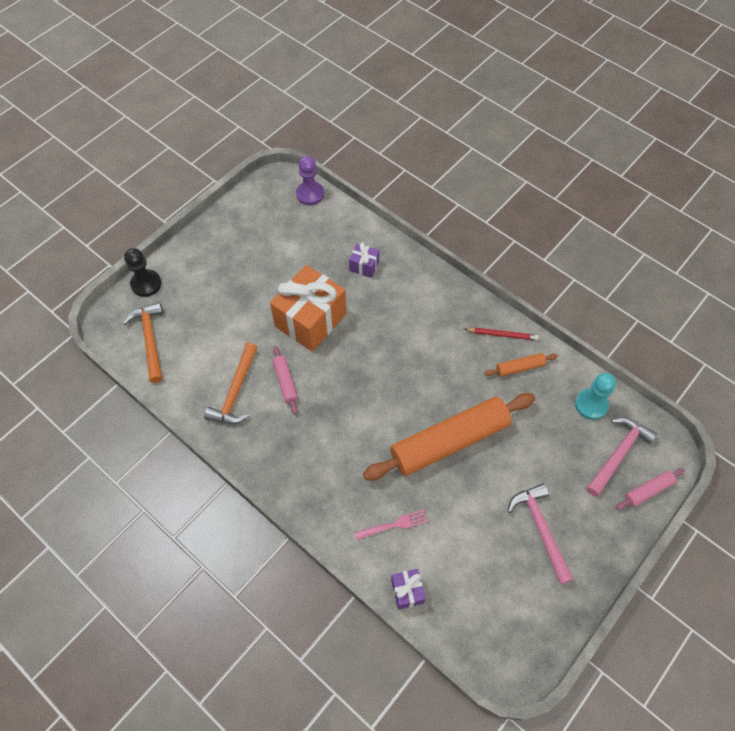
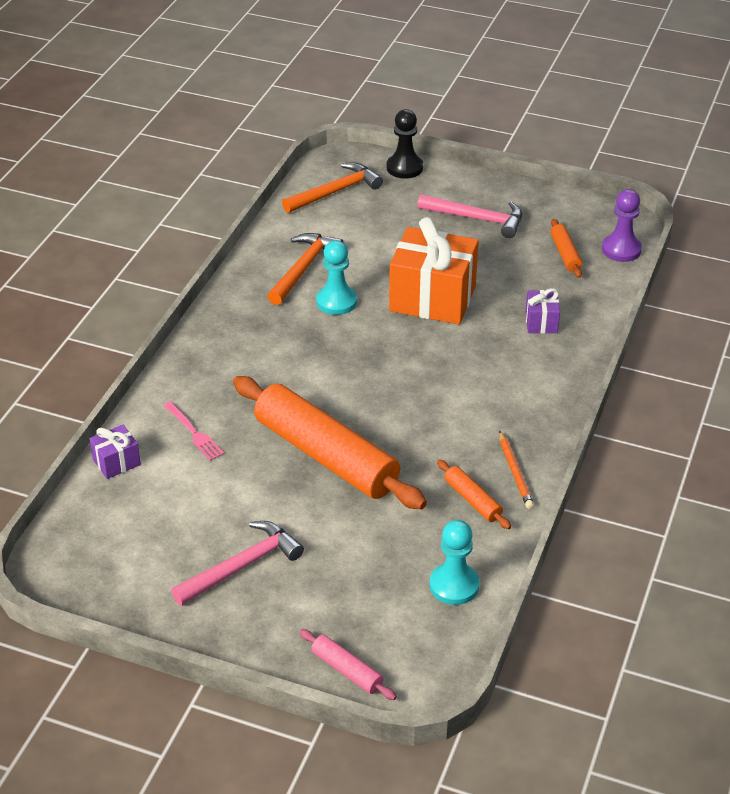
camera: 70 degrees right, 20 degrees down
orange hammer [204,343,258,424] -> orange hammer turned 120 degrees clockwise [267,233,343,305]
pink rolling pin [273,346,298,414] -> turquoise pawn [316,240,357,315]
red pencil [464,328,539,340] -> orange pencil [499,431,534,509]
pink hammer [587,417,657,497] -> pink hammer moved to [417,194,522,238]
none -> orange rolling pin [551,219,582,278]

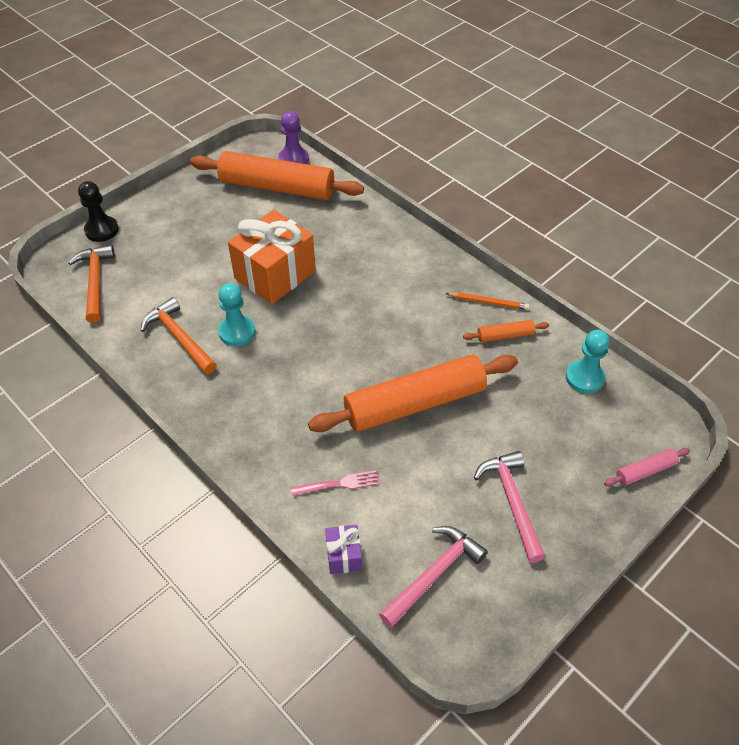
camera: 65 degrees left, 10 degrees up
pink hammer [417,194,522,238] -> pink hammer moved to [379,526,488,628]
purple gift [525,288,560,333] -> none
orange rolling pin [551,219,582,278] -> orange rolling pin [190,151,364,200], size x2.36

